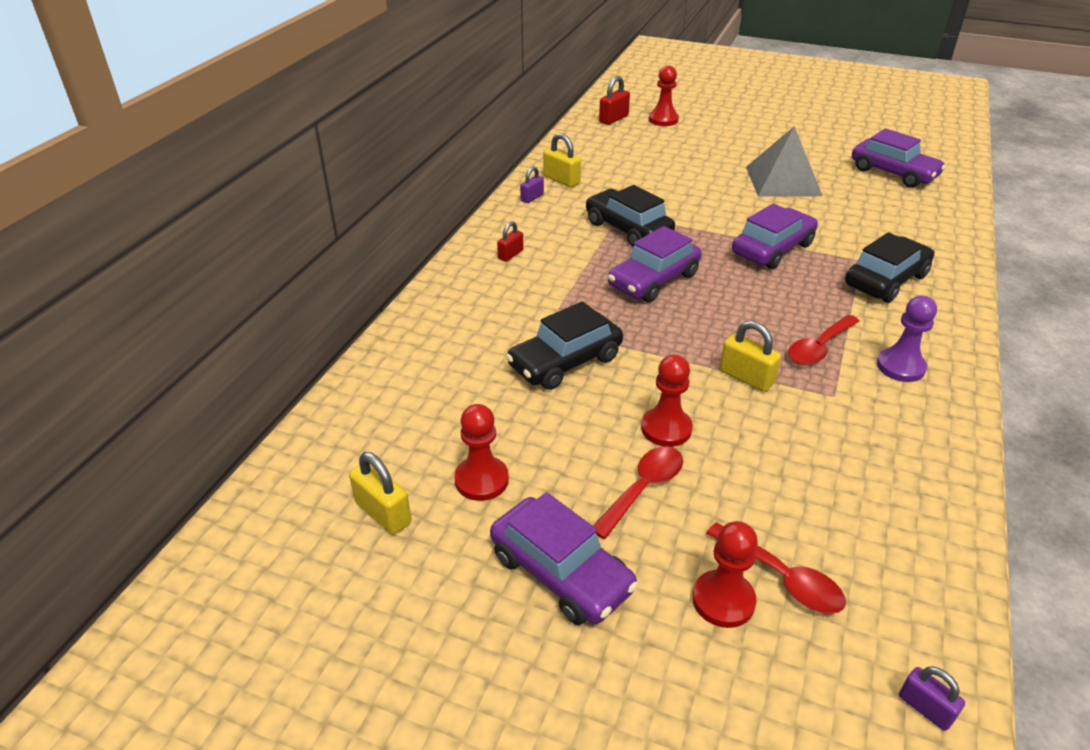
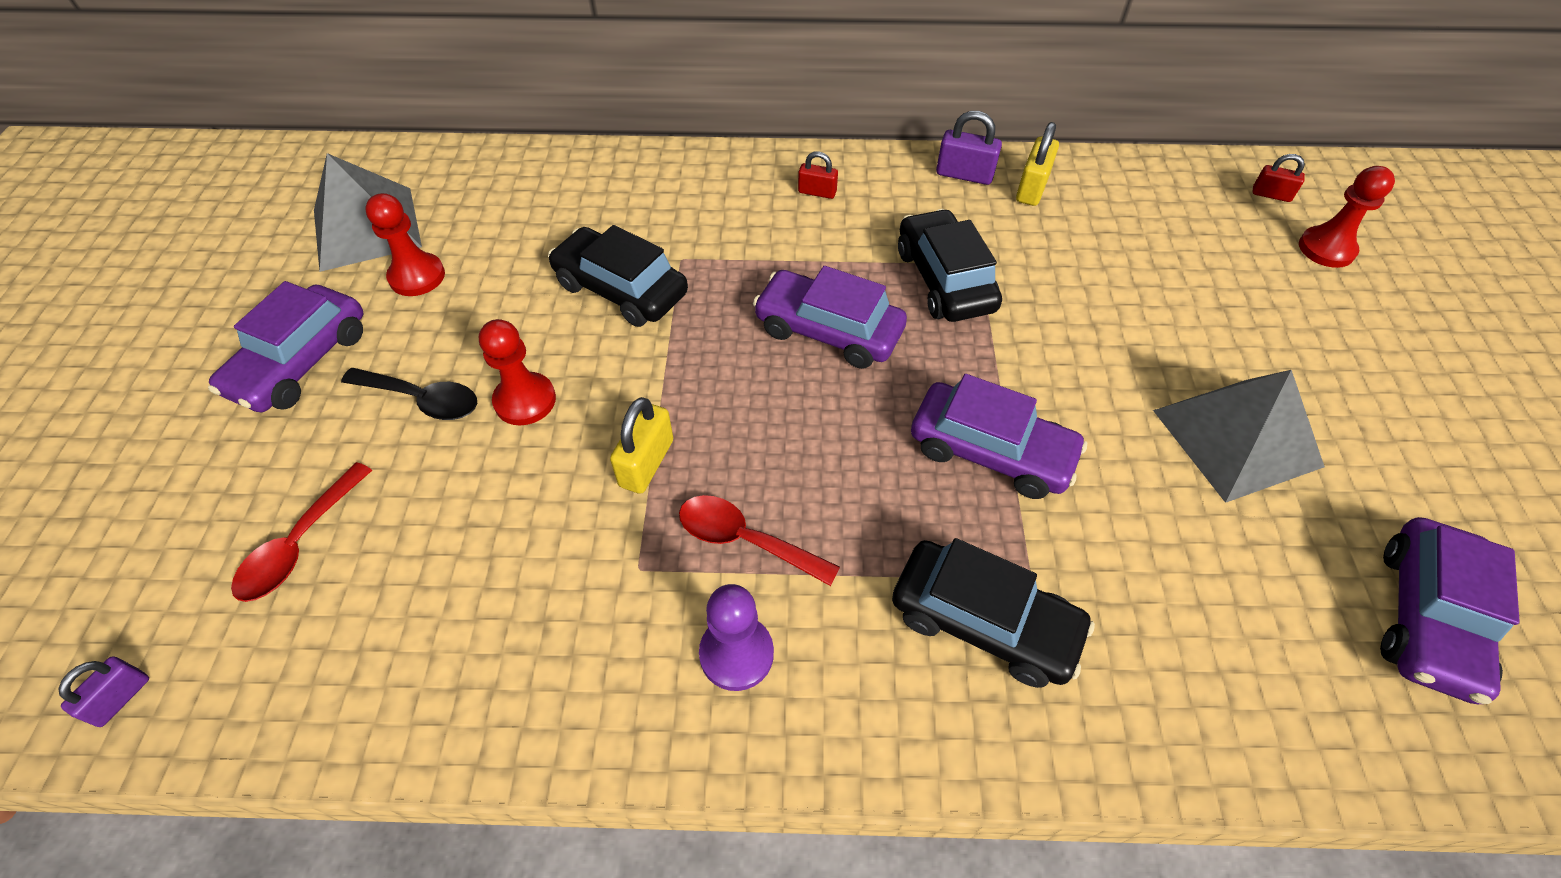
camera: 70 degrees right, 15 degrees up
yellow padlock [349,452,411,534] -> grey pyramid [314,153,422,272]
purple padlock [520,166,544,203] -> purple padlock [936,111,1002,185], size x1.53
black car [586,185,675,247] -> black car turned 45 degrees counterclockwise [898,209,1002,322]
red spoon [593,446,683,539] -> black spoon [341,368,477,420]
red padlock [599,76,630,125] -> red padlock [1253,154,1305,202], size x0.65
red pawn [692,521,758,628] -> none

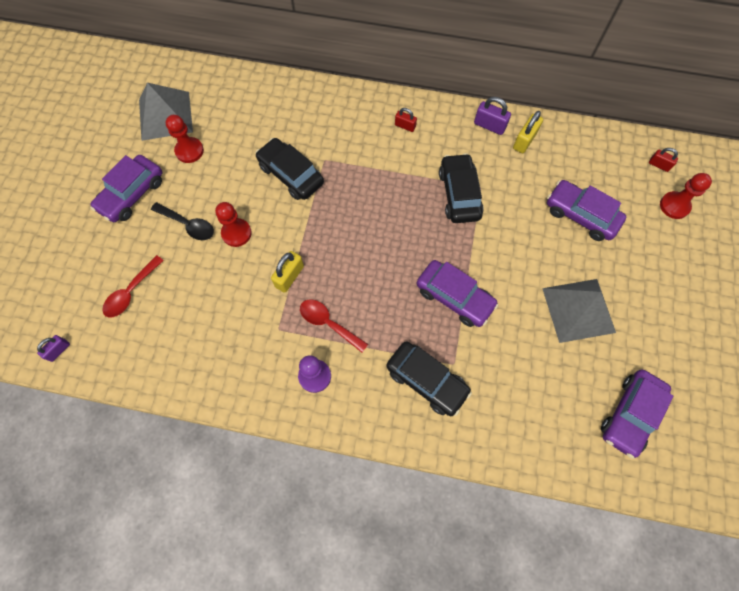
camera: 10 degrees right, 15 degrees up
purple car [753,266,907,369] -> purple car moved to [547,180,626,241]

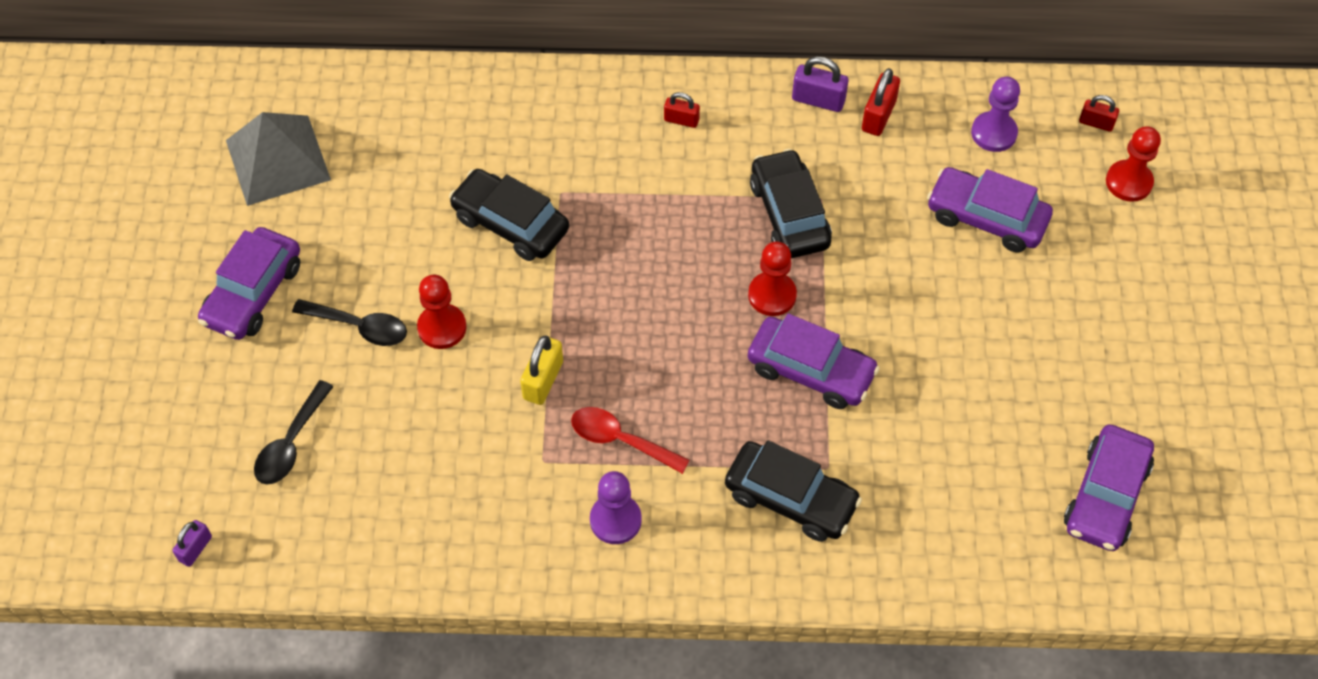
camera: 10 degrees left, 10 degrees down
red spoon [102,255,164,317] -> black spoon [254,380,334,485]
red pawn [166,115,204,163] -> red pawn moved to [748,241,797,316]
yellow padlock [513,111,543,153] -> red padlock [862,68,900,136]
grey pyramid [542,279,616,343] -> none
none -> purple pawn [971,77,1020,152]

